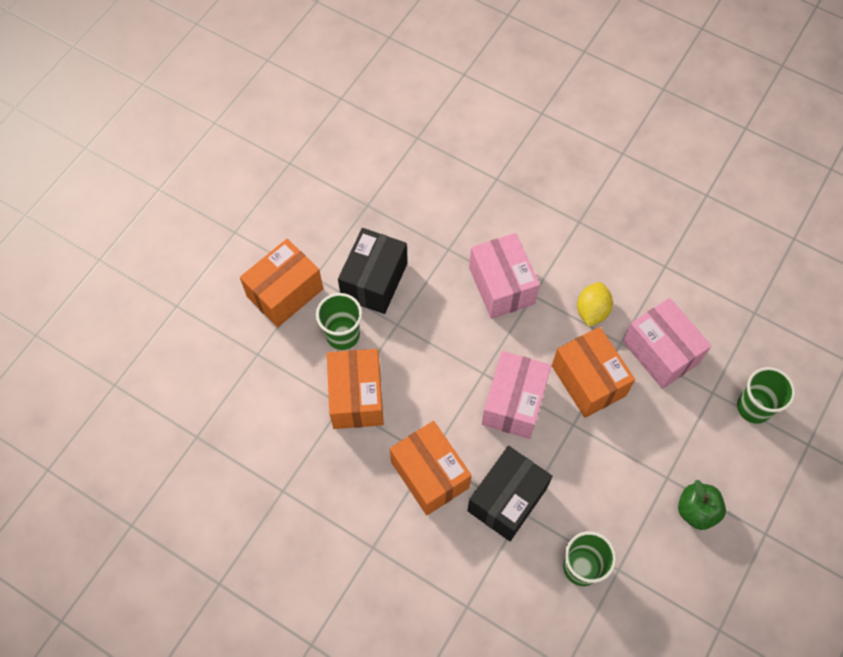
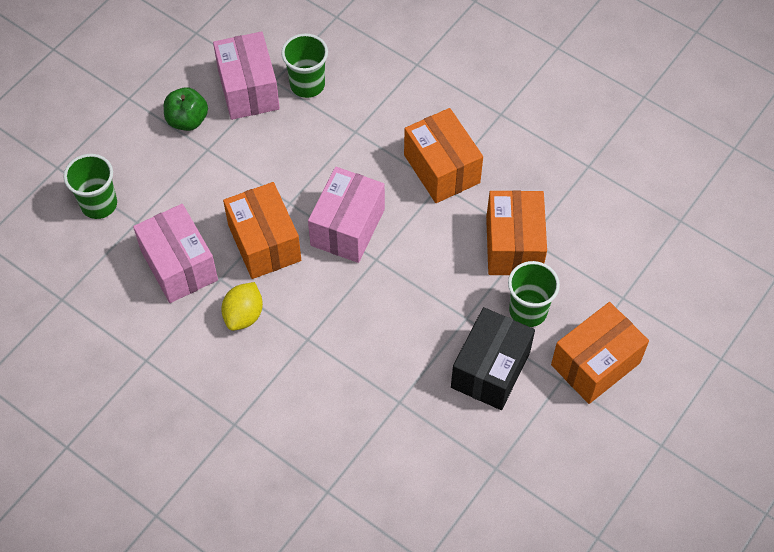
camera: 175 degrees left, 5 degrees down
black box [467,446,553,541] -> none
pink box [469,233,540,319] -> pink box moved to [213,31,280,120]

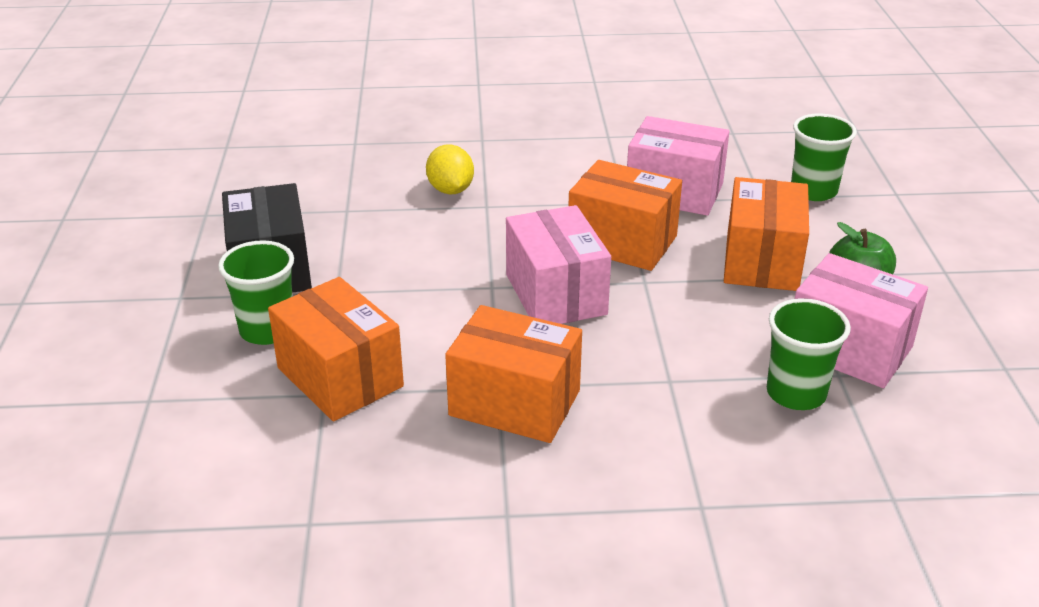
camera: 140 degrees right, 25 degrees down
yellow lemon [221,282,263,331] -> yellow lemon moved to [426,145,474,194]
orange box [551,302,649,404] -> orange box moved to [724,177,809,291]

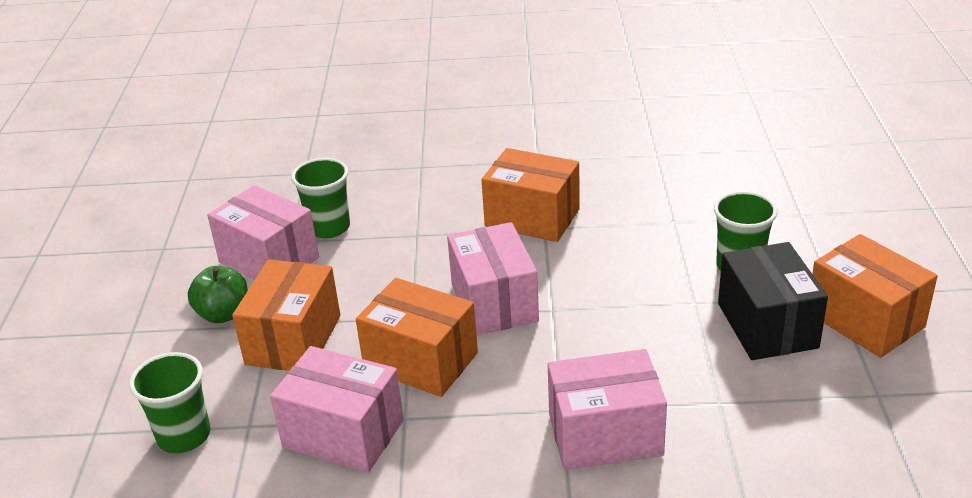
camera: 175 degrees left, 0 degrees up
orange box [268,277,404,421] -> orange box moved to [812,234,938,358]
yellow lemon [426,145,474,194] -> pink box [548,349,667,470]

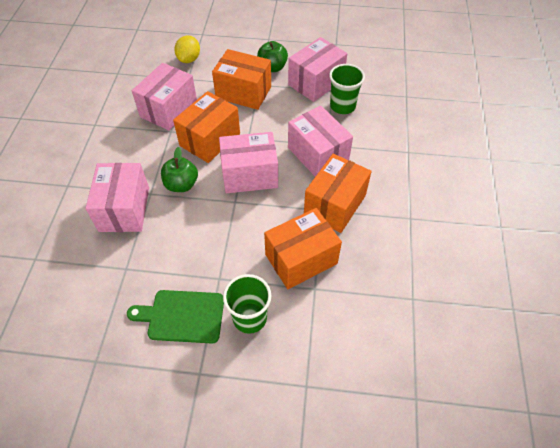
camera: 95 degrees right, 20 degrees up
green cup [129,352,211,453] -> yellow lemon [174,35,200,63]
black box [718,242,828,360] -> green cutting board [127,290,224,344]
orange box [812,234,938,358] -> orange box moved to [264,208,342,289]
none -> green apple [161,147,198,192]
none -> pink box [288,106,353,177]

